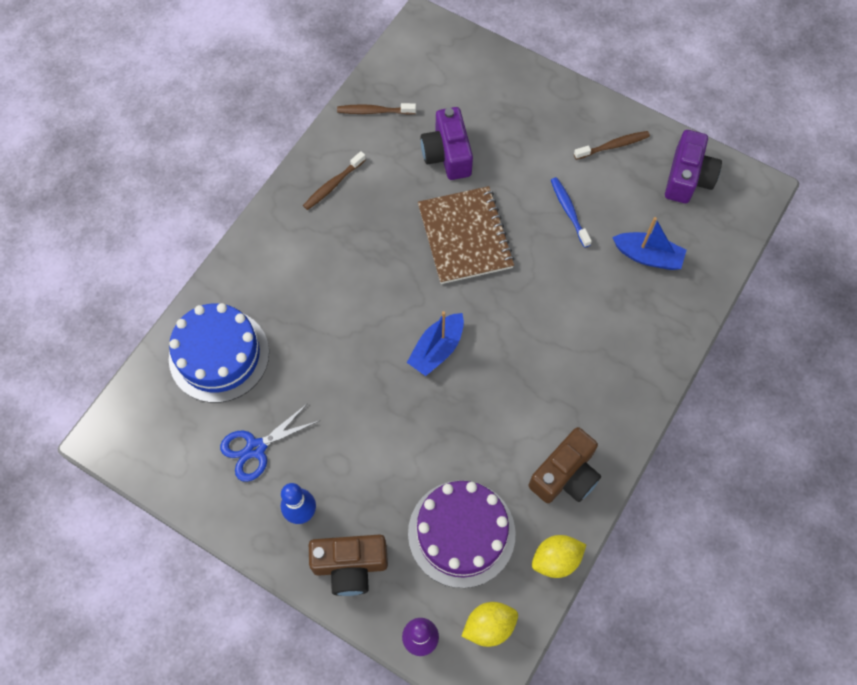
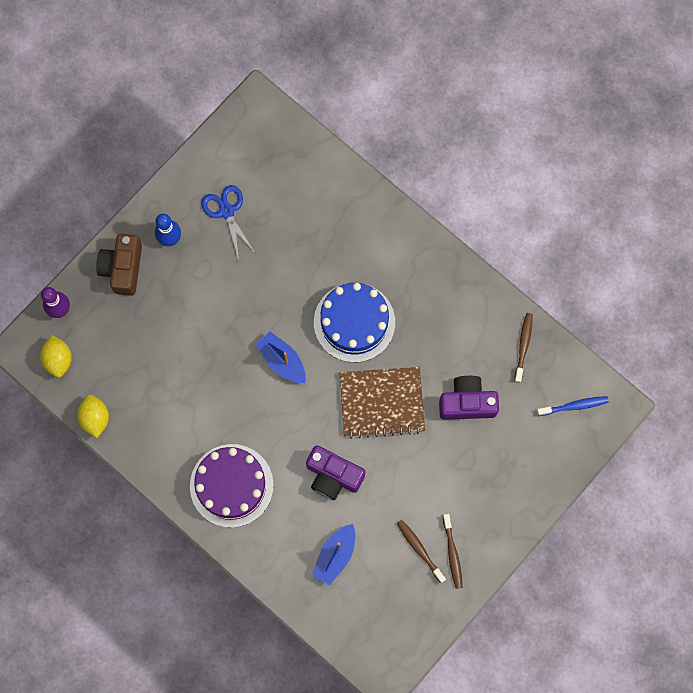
camera: 100 degrees right, 10 degrees up
blue cake [169,303,269,403] -> blue cake moved to [314,283,395,362]
brown toothbrush [303,151,366,210] -> brown toothbrush moved to [396,520,446,583]
purple cake [408,480,515,588] -> purple cake moved to [190,444,274,528]
brown camera [529,427,601,503] -> none
blue toothbrush [551,177,592,248] -> blue toothbrush moved to [537,396,609,416]
purple camera [665,130,722,203] -> purple camera moved to [306,445,365,500]

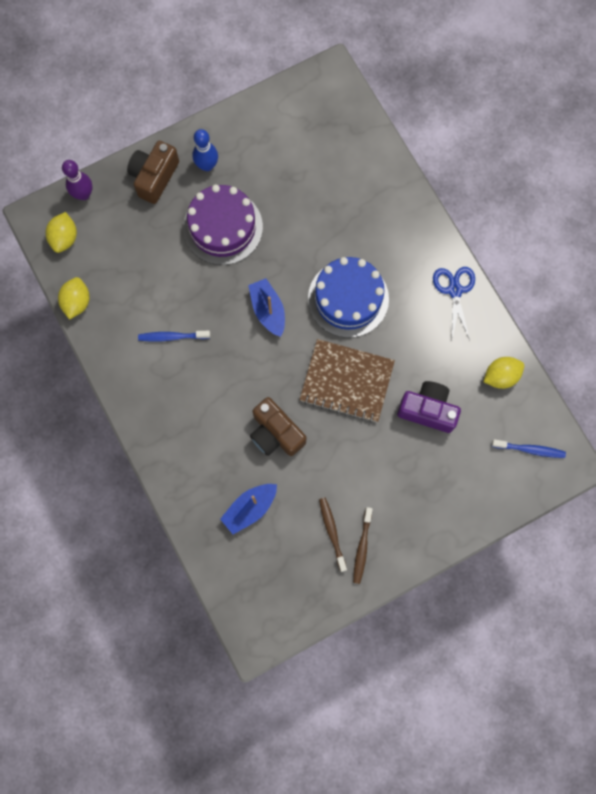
camera: 20 degrees right, 0 degrees up
purple cake [190,444,274,528] -> purple cake moved to [183,185,263,265]
blue scissors [201,185,255,259] -> blue scissors moved to [433,267,475,340]
purple camera [306,445,365,500] -> brown camera [250,397,306,456]
brown toothbrush [514,313,533,383] -> yellow lemon [484,357,524,389]
none -> blue toothbrush [138,331,210,341]

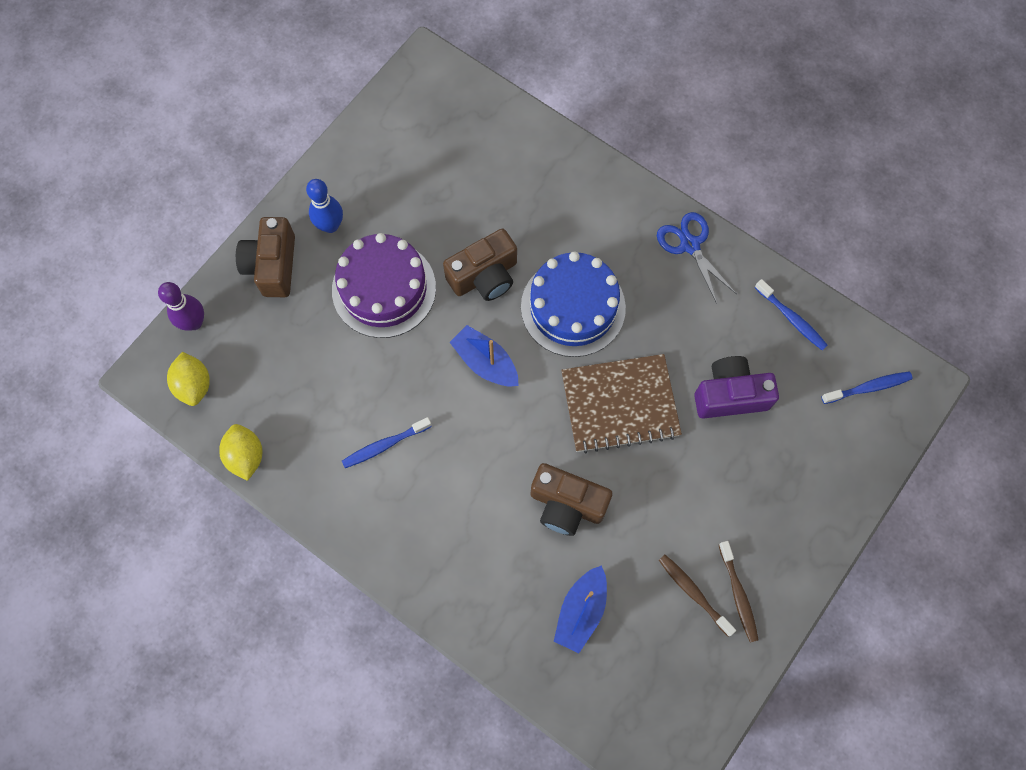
camera: 25 degrees left, 5 degrees down
yellow lemon [484,357,524,389] -> blue toothbrush [755,279,828,350]
none -> brown camera [443,229,517,301]

